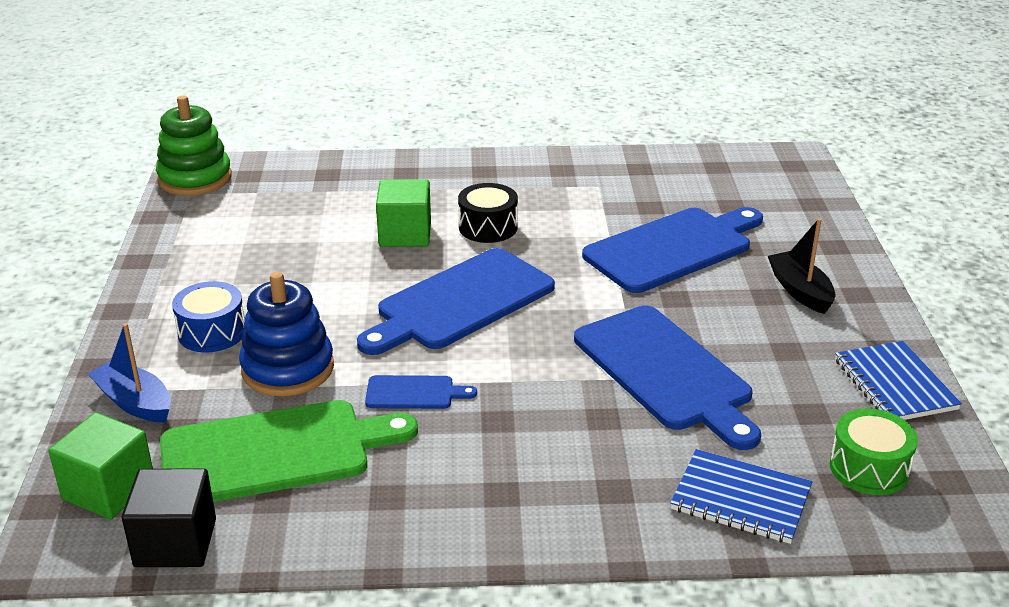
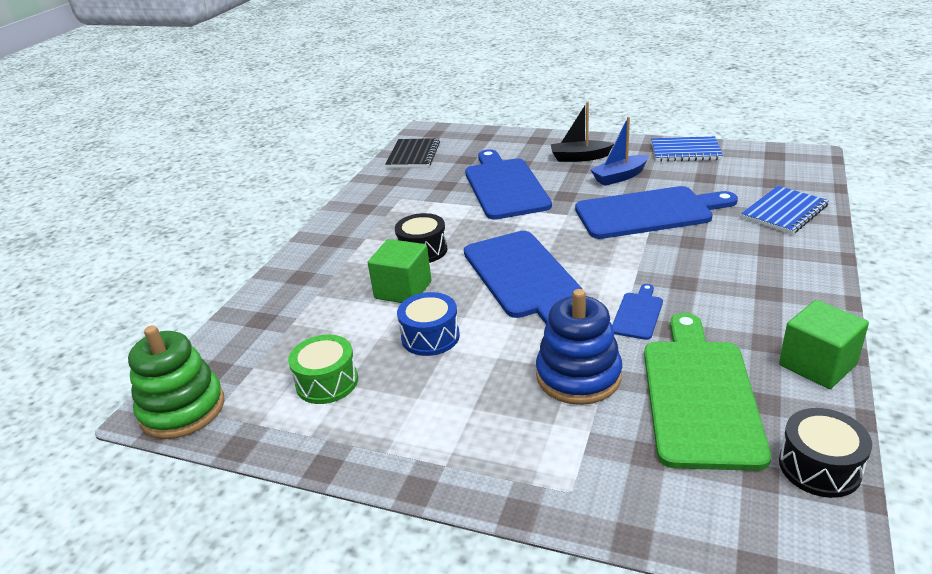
camera: 65 degrees left, 0 degrees up
green cube [48,413,153,519] -> green cube moved to [779,300,869,389]
blue boat [88,323,171,423] -> blue boat moved to [590,117,649,186]
black cube [122,468,216,567] -> black drum [779,408,872,498]
blue drum [172,281,245,352] -> blue drum moved to [397,292,460,356]
green drum [830,408,918,495] -> green drum moved to [288,335,358,404]
none -> black notebook [385,138,440,168]

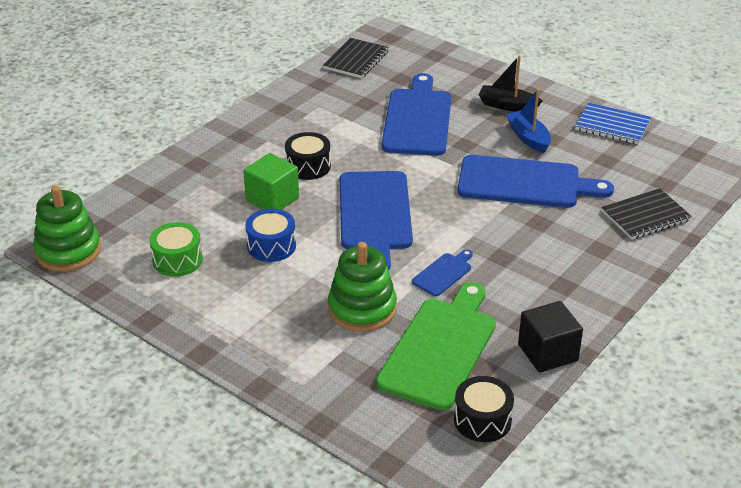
camera: 15 degrees right, 5 degrees up
blue stacking toy [536,289,622,405] -> green stacking toy [328,242,397,332]
blue boat [590,117,649,186] -> blue boat turned 75 degrees clockwise [506,89,551,153]
blue notebook [741,186,829,234] -> black notebook [601,188,692,240]
green cube [779,300,869,389] -> black cube [518,301,583,373]

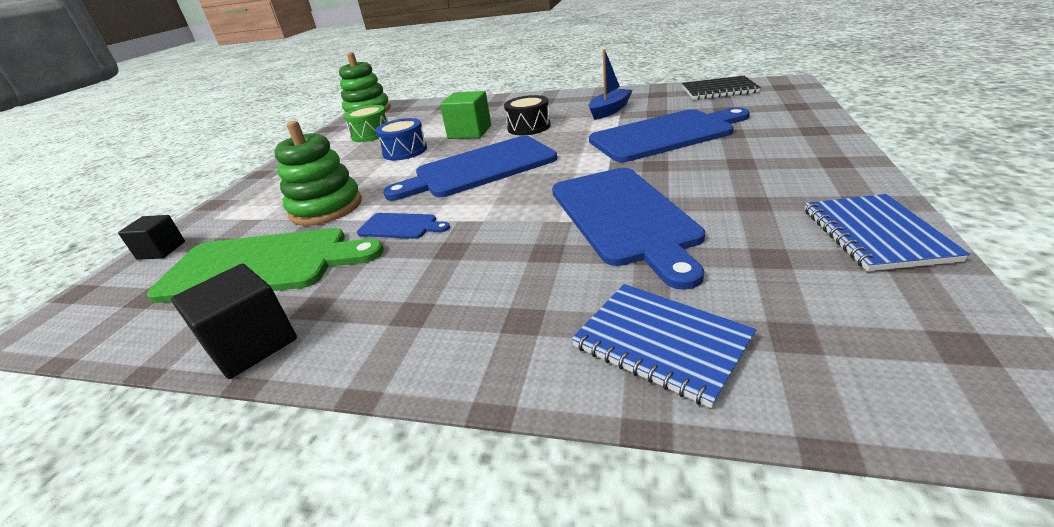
camera: 70 degrees right, 5 degrees down
black drum [454,376,514,442] -> none
black boat [478,55,542,112] -> none
blue boat [506,89,551,153] -> blue boat moved to [588,49,633,120]
black notebook [601,188,692,240] -> blue notebook [572,284,756,408]
none -> black cube [118,215,185,260]

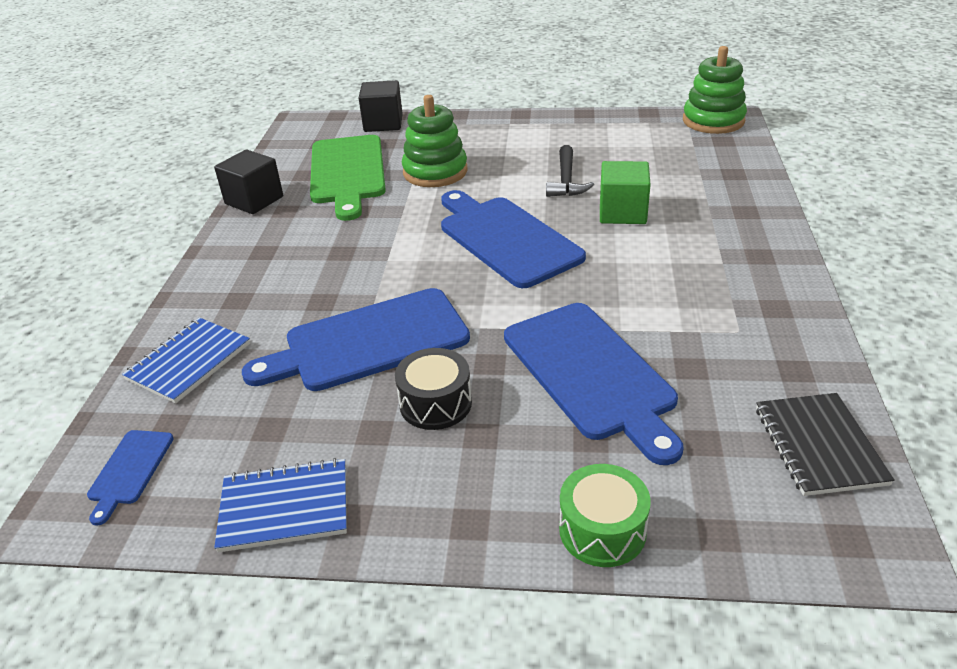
camera: 80 degrees right, 5 degrees up
black cube [118,215,185,260] -> black cube [359,80,403,132], size x1.53
green drum [344,105,388,142] -> green drum moved to [559,464,651,567]
blue cutting board [357,213,450,239] -> blue cutting board moved to [87,430,174,526]
blue drum [375,118,427,160] -> black hammer [546,145,594,197]
black drum [504,95,551,135] -> black drum moved to [395,348,472,430]
blue boat [588,49,633,120] -> none

